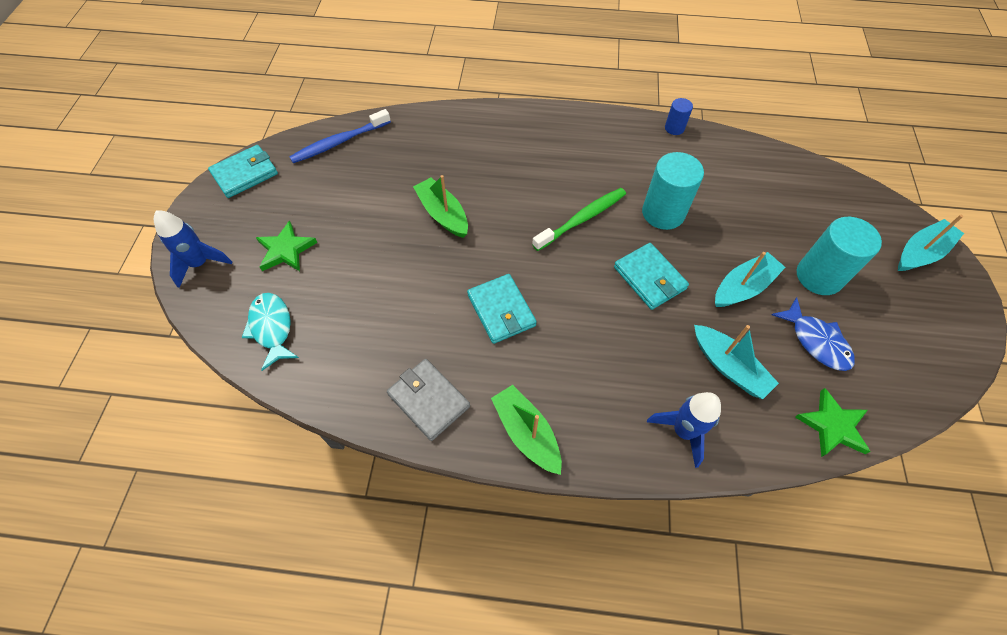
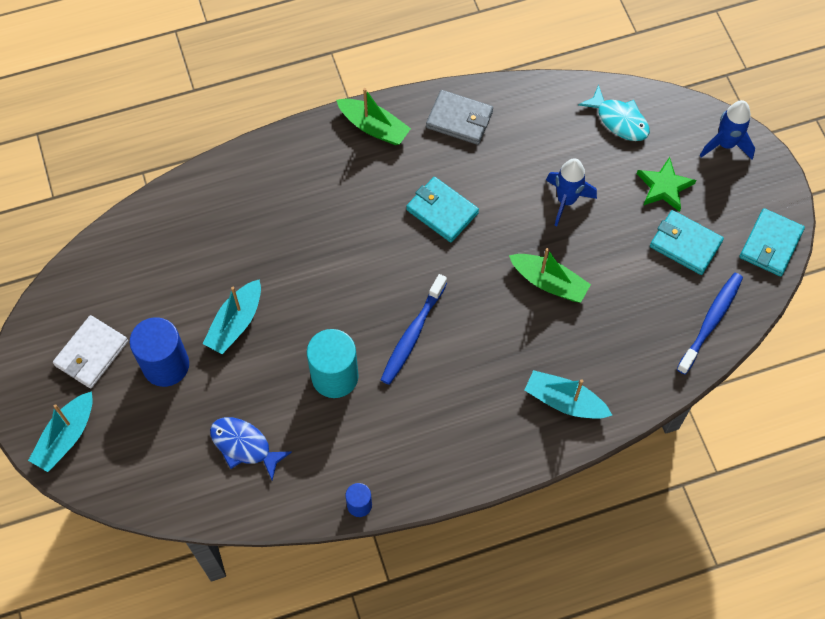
camera: 155 degrees right, 5 degrees up
green toothbrush [532,188,626,251] -> blue toothbrush [381,274,447,385]
turquoise wallet [614,243,689,310] -> turquoise wallet moved to [650,210,724,275]
blue rocket [647,392,721,468] -> blue rocket moved to [546,158,597,226]
turquoise boat [694,325,779,399] -> turquoise boat moved to [524,370,612,419]
blue fish [771,297,855,371] -> blue fish moved to [210,417,292,481]
green star [795,388,871,457] -> none
turquoise cylinder [797,217,882,295] -> blue cylinder [130,317,189,387]
none -> white wallet [53,315,128,388]

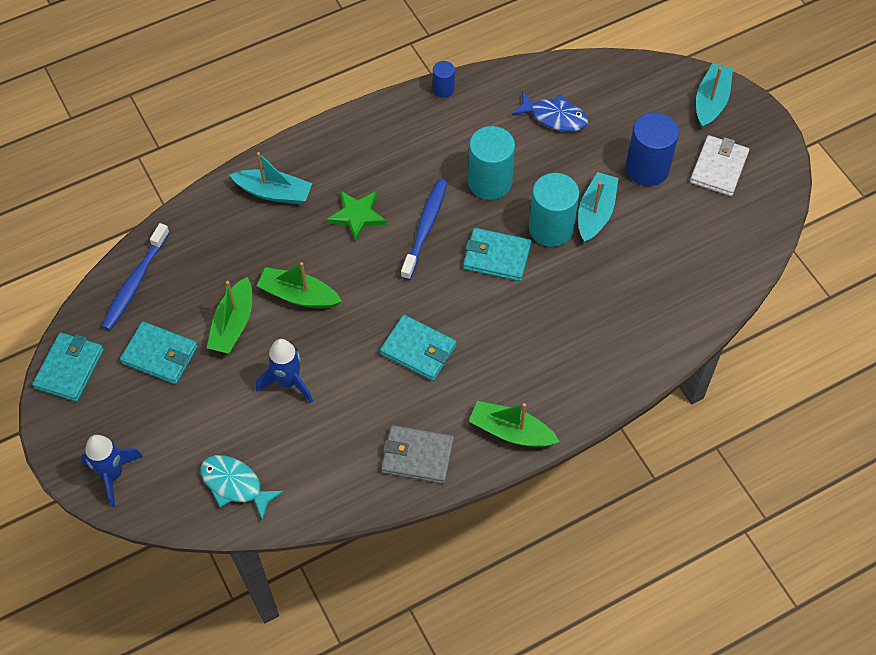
camera: 170 degrees right, 5 degrees down
green star [637,157,696,212] -> green star moved to [326,191,387,243]
none -> green boat [207,277,252,354]
none -> turquoise wallet [463,228,532,281]
none -> turquoise cylinder [529,173,579,247]

